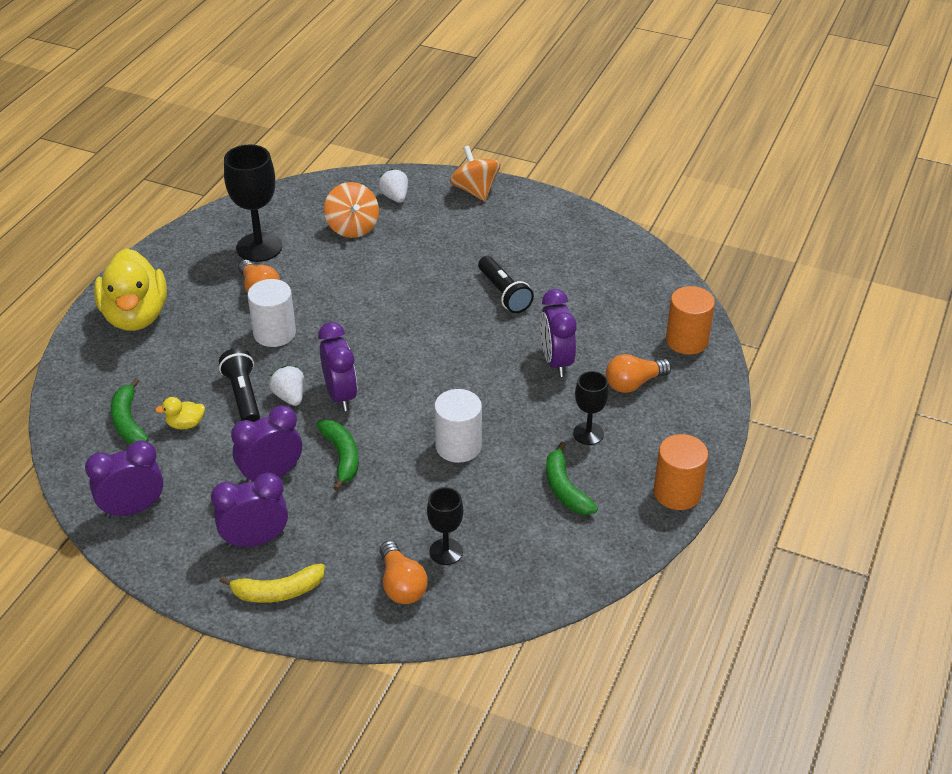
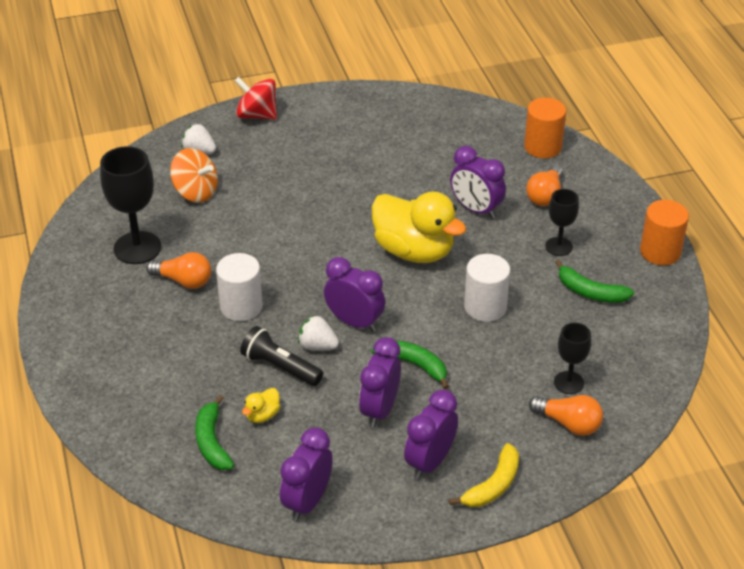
camera: 40 degrees left, 0 degrees up
yellow duck [94,248,167,331] -> yellow duck moved to [372,191,466,263]
green banana [111,378,149,444] -> green banana turned 45 degrees clockwise [195,395,234,470]
orange spinning top [450,146,500,201] -> red spinning top [234,77,277,120]
black flashlight [478,256,534,313] -> none

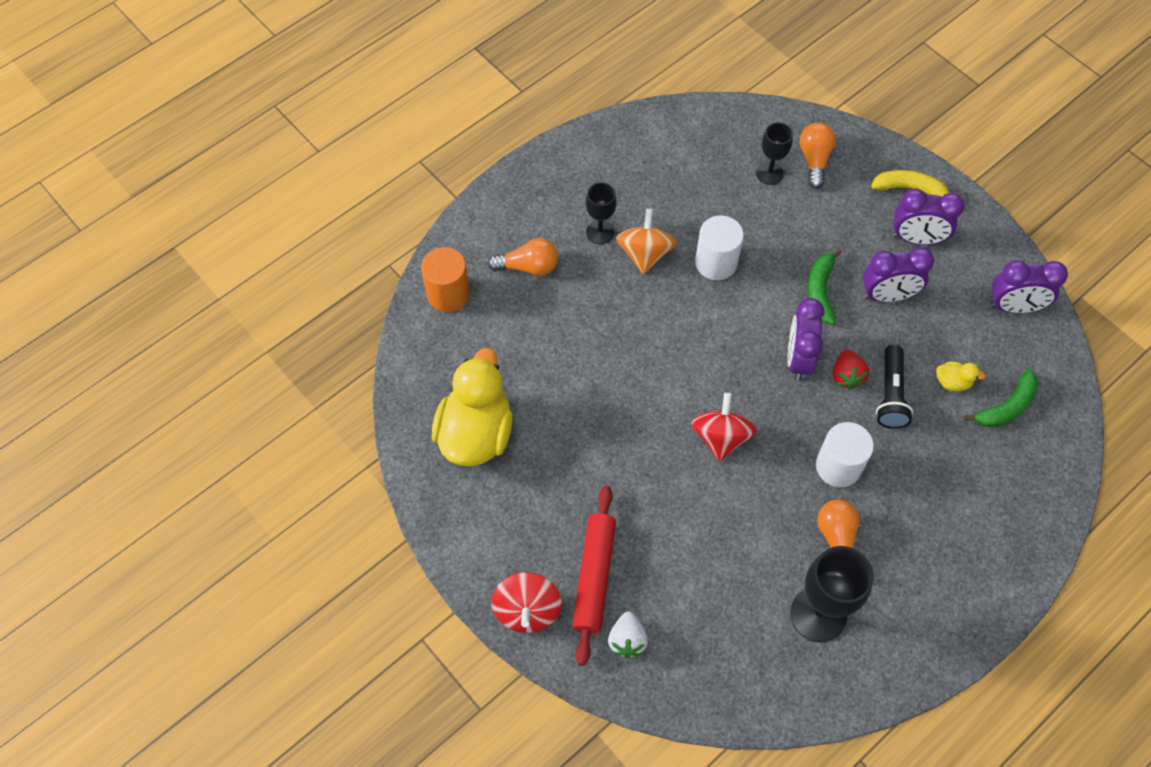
camera: 115 degrees left, 20 degrees up
orange spinning top [170,148,218,202] -> orange spinning top moved to [616,209,677,274]
white strawberry [298,315,339,350] -> red strawberry [833,350,869,390]
yellow duck [372,191,466,263] -> yellow duck moved to [432,348,512,466]
purple clock [450,146,506,219] -> none
green banana [555,260,634,303] -> none
orange cylinder [640,200,689,265] -> none
none -> red rolling pin [572,485,616,666]
none -> red spinning top [691,393,757,461]

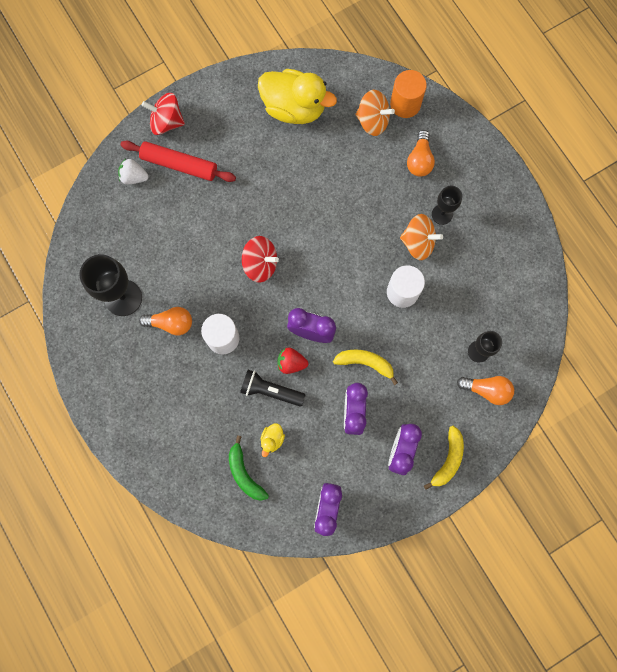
camera: 100 degrees right, 15 degrees up
green banana [808,248,842,325] -> yellow banana [333,350,398,385]
none -> orange spinning top [356,90,395,136]

